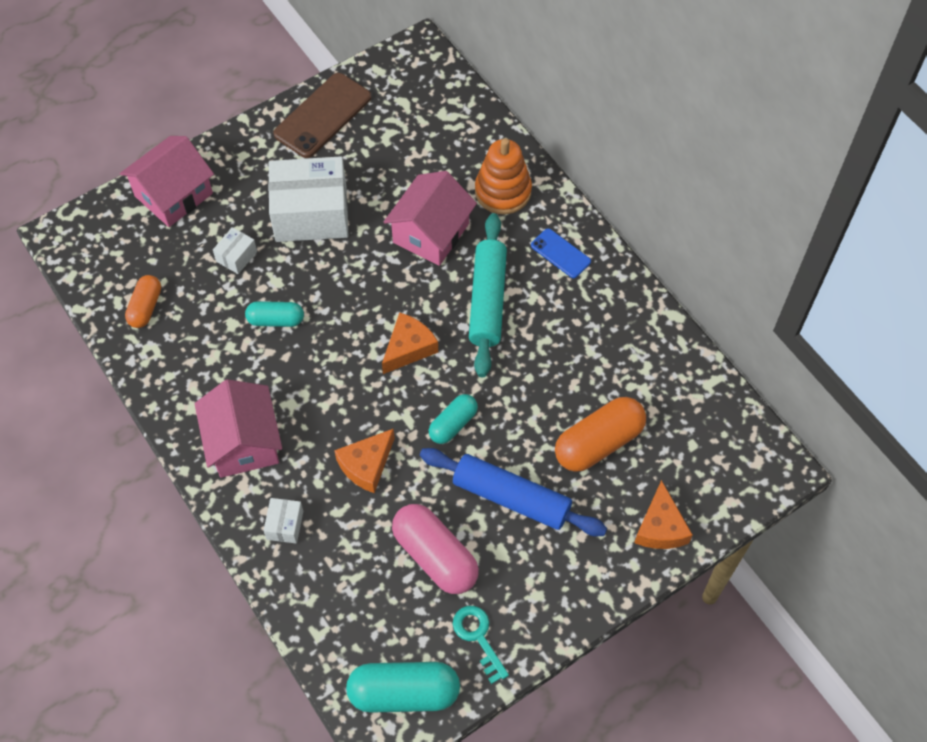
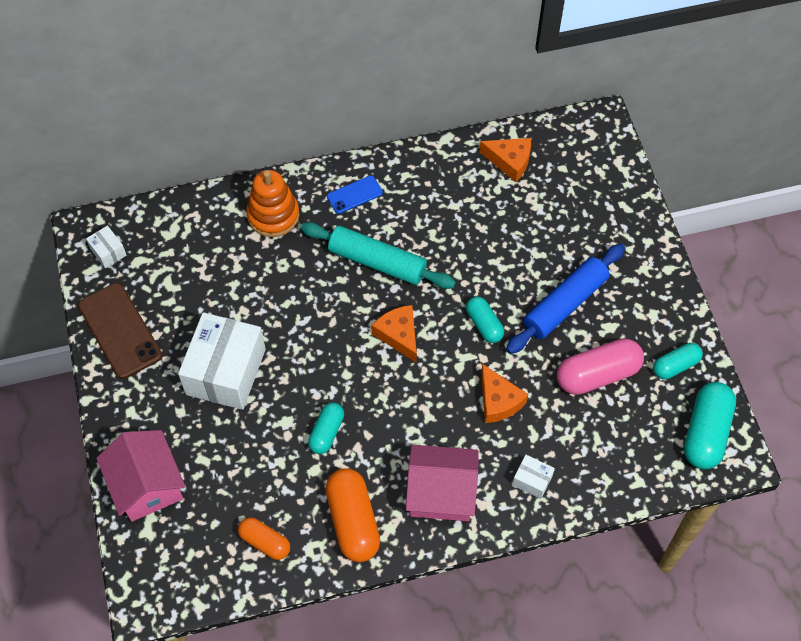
camera: 70 degrees left, 0 degrees up
white box [213,227,257,274] -> white box moved to [86,226,127,268]
pink house [384,171,477,266] -> none
turquoise key [453,606,509,684] -> turquoise capsule [653,343,703,379]
orange capsule [555,397,646,472] -> orange capsule moved to [325,468,380,562]
orange cheese [634,480,693,549] -> orange cheese moved to [479,138,531,182]

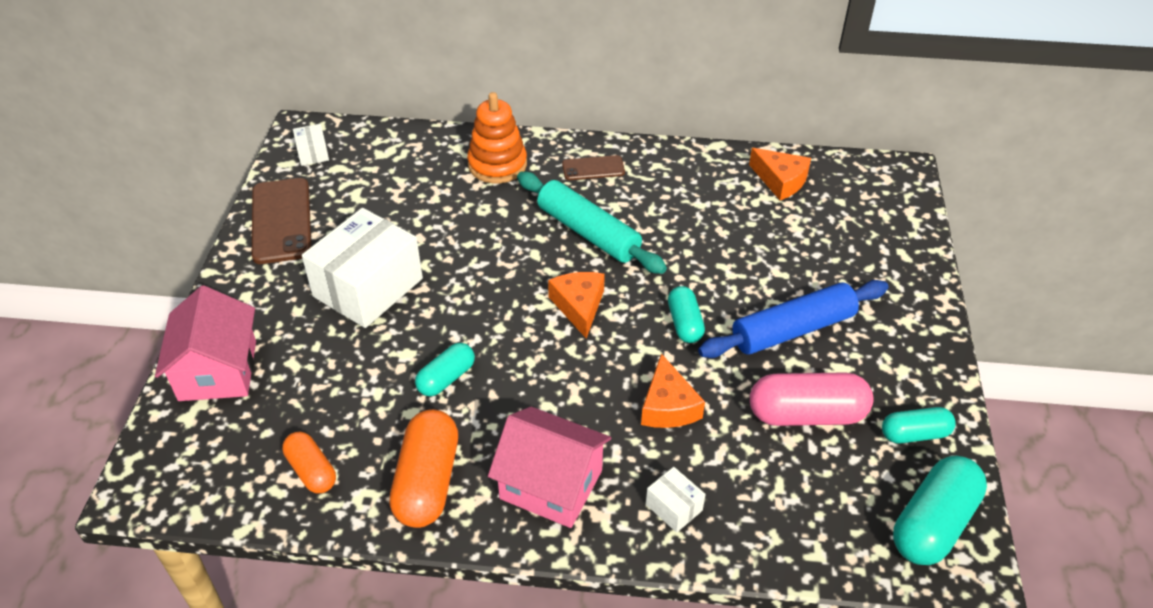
camera: 20 degrees right, 15 degrees down
blue phone [327,175,383,214] -> brown phone [562,155,625,180]

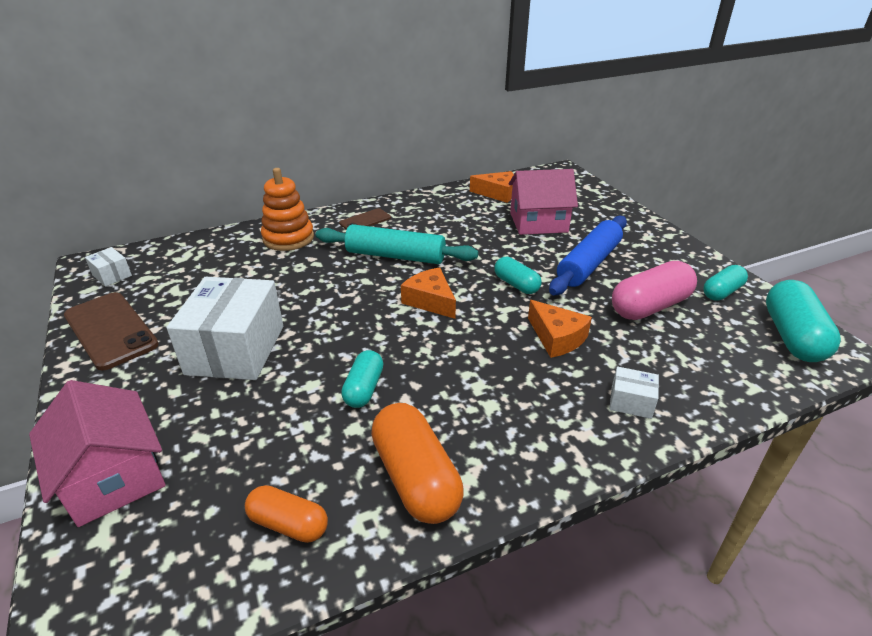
camera: 30 degrees left, 10 degrees down
pink house [488,407,611,528] -> pink house moved to [509,169,578,235]

